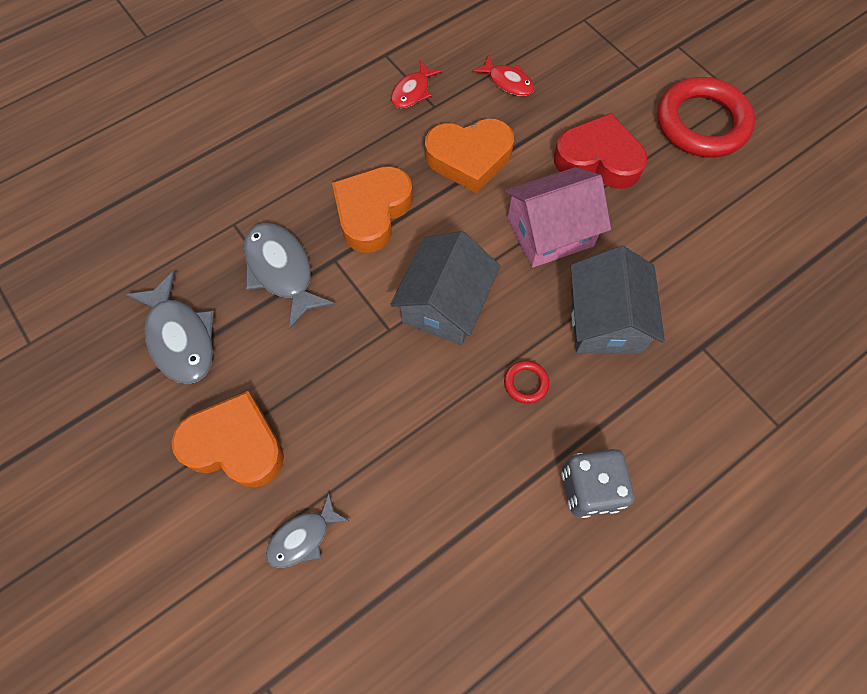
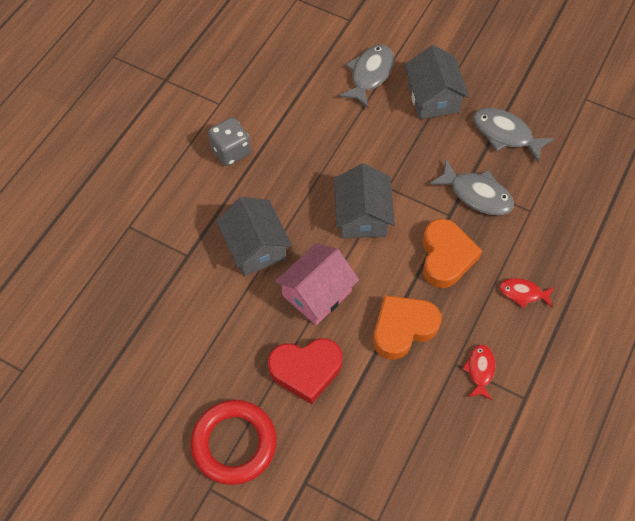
camera: 155 degrees right, 5 degrees down
orange heart [171,391,284,488] -> grey house [405,45,470,119]
grey fish [266,494,349,568] -> grey fish [338,45,394,108], size x1.65
red fish [473,55,535,96] -> red fish moved to [499,278,554,308]
red ring [504,360,549,404] -> none

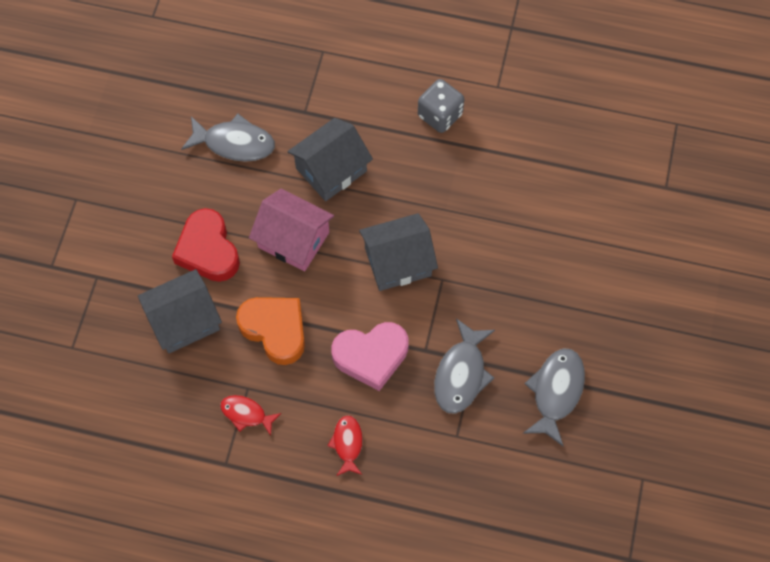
camera: 75 degrees right, 5 degrees up
red ring [191,400,277,485] -> none
grey fish [338,45,394,108] -> grey fish moved to [181,114,275,162]
grey house [405,45,470,119] -> grey house moved to [138,269,222,353]
orange heart [423,219,482,288] -> pink heart [331,322,409,391]
red fish [462,344,495,400] -> red fish turned 150 degrees counterclockwise [220,395,281,436]

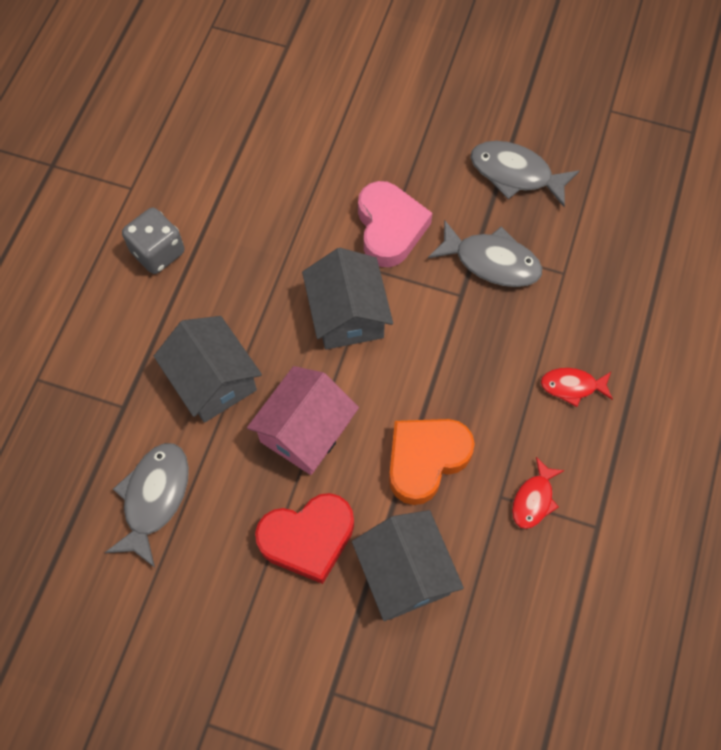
camera: 85 degrees left, 0 degrees up
pink heart [331,322,409,391] -> pink heart moved to [358,181,432,267]

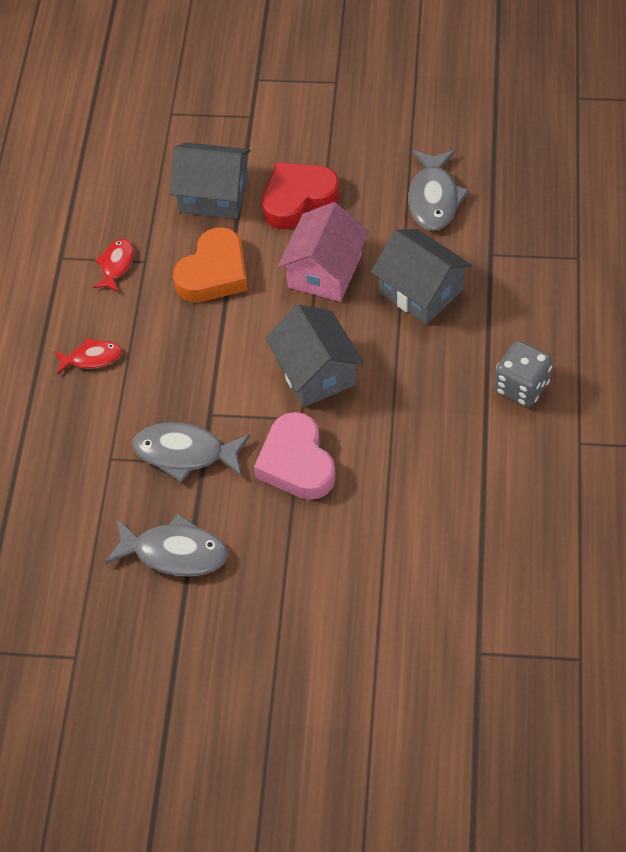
camera: 170 degrees right, 10 degrees down
grey house [352,510,464,621] -> grey house turned 45 degrees counterclockwise [170,142,251,219]

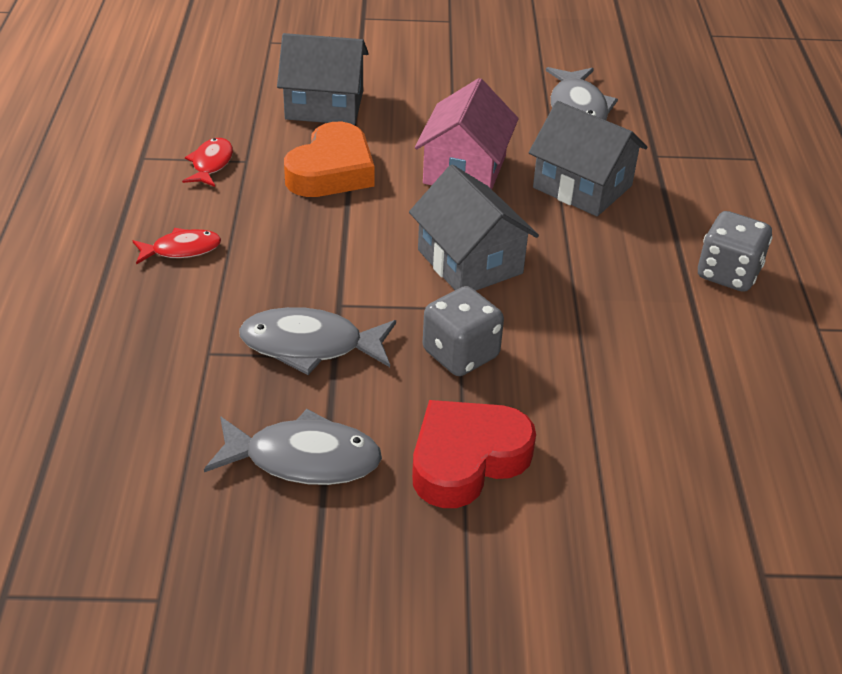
camera: 10 degrees left, 15 degrees down
pink heart [254,412,335,500] -> grey dice [423,286,504,376]
red heart [262,162,339,229] -> red heart moved to [412,400,536,508]

